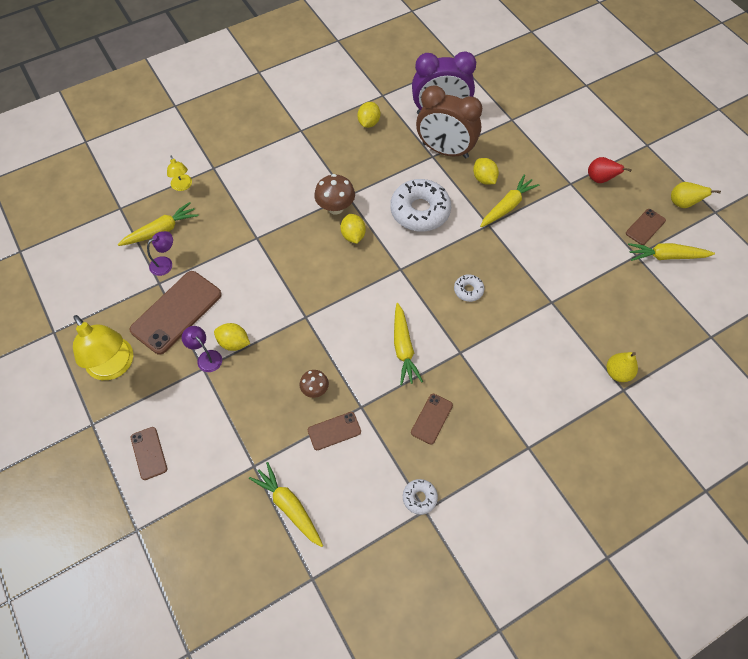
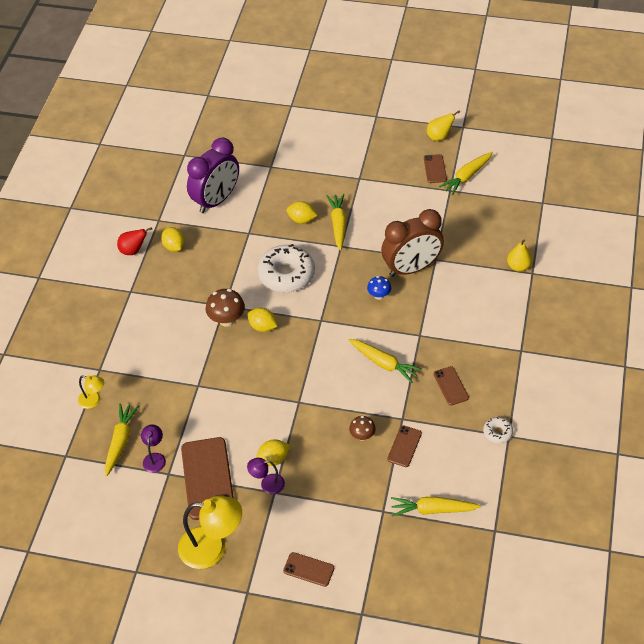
camera: 45 degrees left, 10 degrees down
brown clock [416,85,482,159] -> brown clock moved to [381,209,444,277]
white donut [454,274,484,302] -> blue mushroom [367,276,391,300]
red pear [588,157,632,183] -> red pear moved to [117,227,152,255]

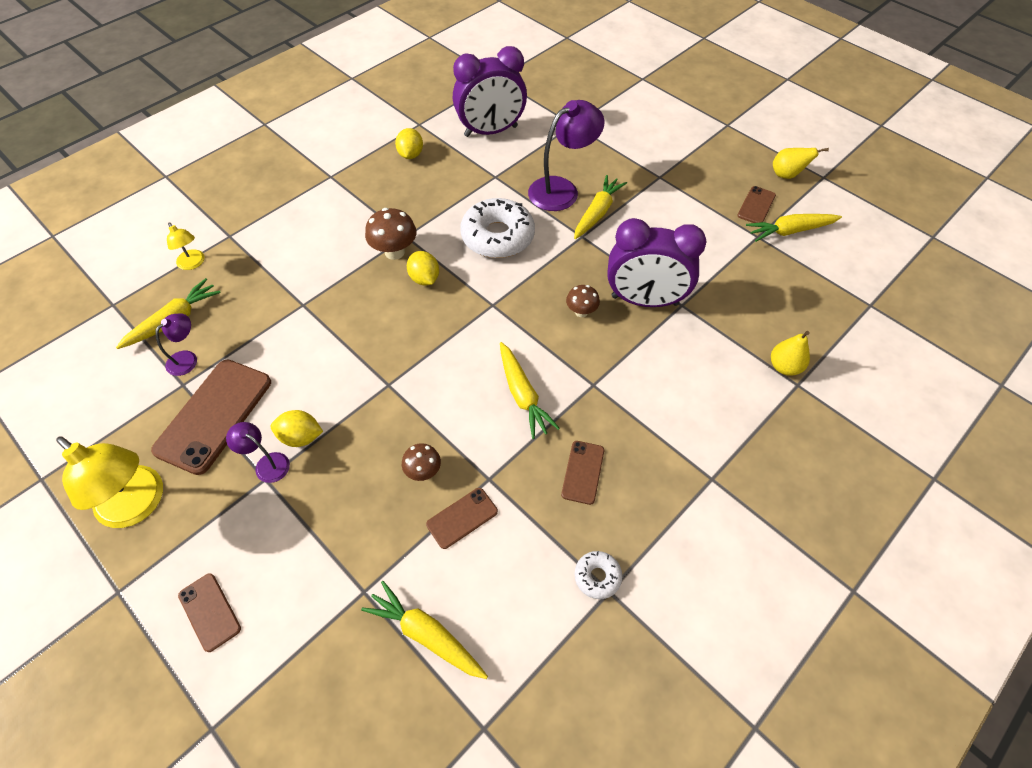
camera: 30 degrees right, 5 degrees up
red pear [117,227,152,255] -> none
yellow lemon [286,201,318,224] -> purple lamp [528,100,605,211]
blue mushroom [367,276,391,300] -> brown mushroom [566,285,600,317]
brown clock [381,209,444,277] -> purple clock [607,218,706,307]

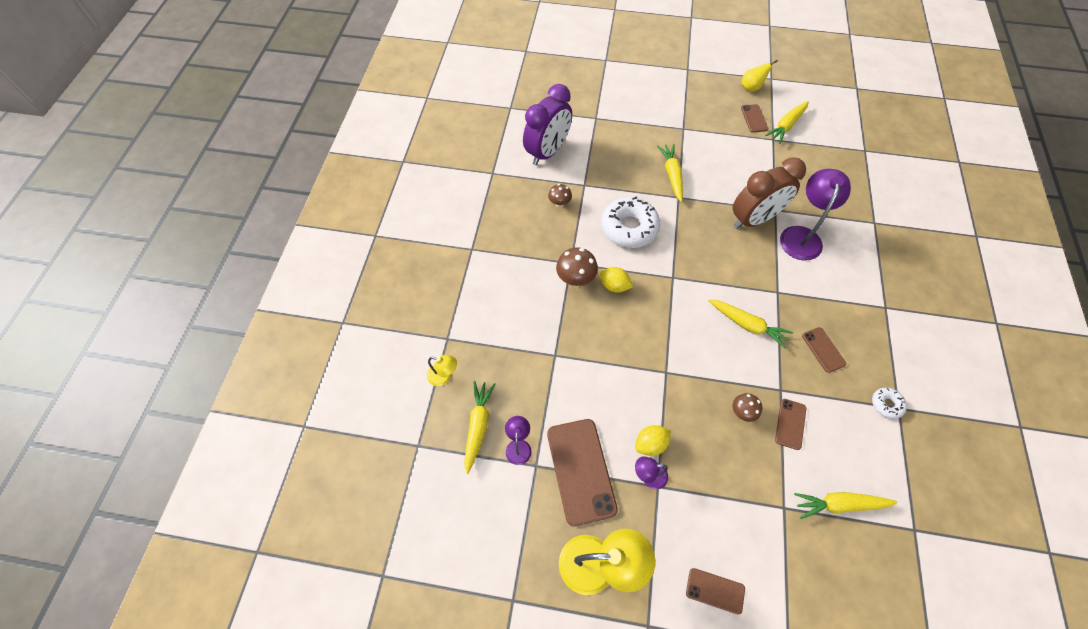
camera: 35 degrees left, 5 degrees up
yellow lemon [395,128,423,159] -> none
purple lamp [528,100,605,211] -> purple lamp moved to [780,169,851,261]
brown mushroom [566,285,600,317] -> brown mushroom moved to [548,184,572,208]
purple clock [607,218,706,307] -> brown clock [732,157,806,229]
yellow pear [771,331,810,376] -> none

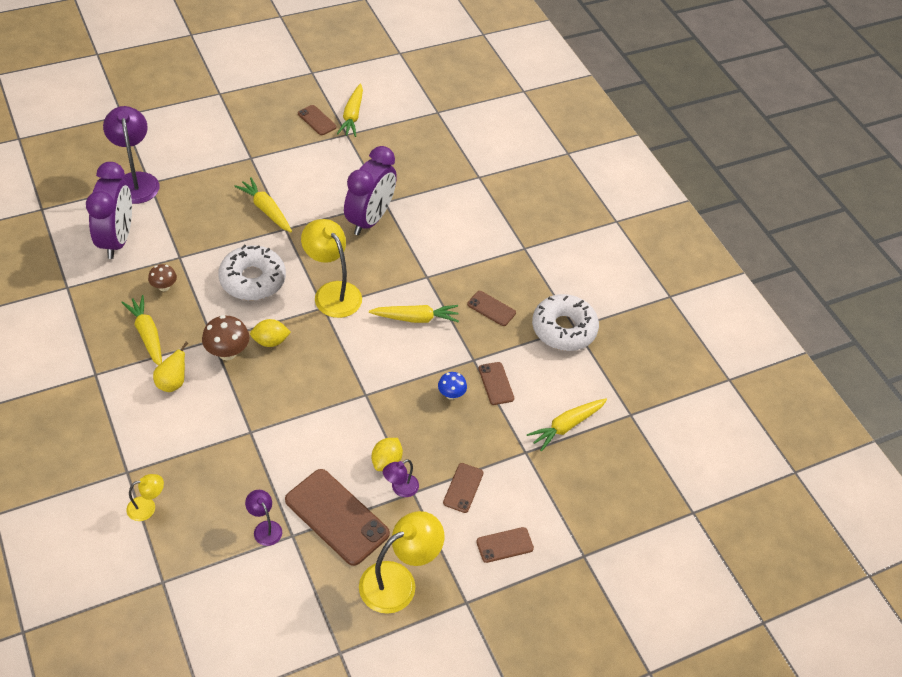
camera: 40 degrees left, 10 degrees down
yellow carrot [464,381,495,474] -> yellow carrot moved to [121,295,162,366]
brown clock [732,157,806,229] -> purple clock [344,146,397,235]
brown mushroom [733,393,762,422] -> blue mushroom [438,372,467,400]
yellow pear [742,60,778,92] -> yellow pear moved to [153,342,189,392]
purple lamp [780,169,851,261] -> purple lamp moved to [103,106,159,204]
white donut [872,388,907,419] -> white donut [532,294,599,351], size x2.14
none -> yellow lamp [301,219,362,318]
none -> brown phone [443,463,484,513]

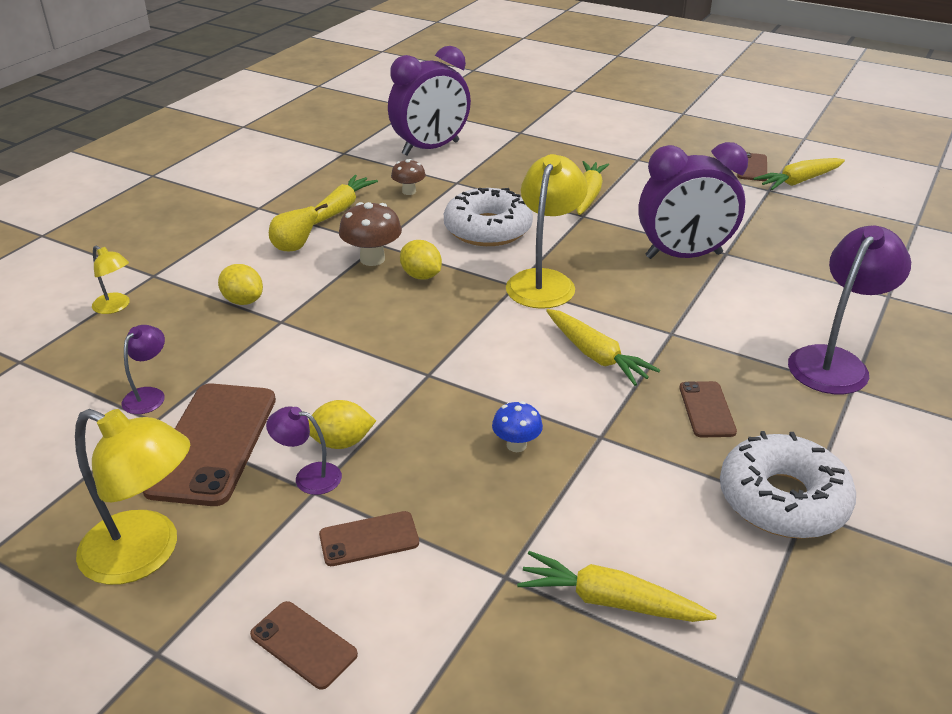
camera: 60 degrees right, 15 degrees down
purple lamp [103,106,159,204] -> purple lamp moved to [788,226,911,394]
brown phone [478,362,514,405] -> none
none -> yellow lemon [218,264,263,305]

